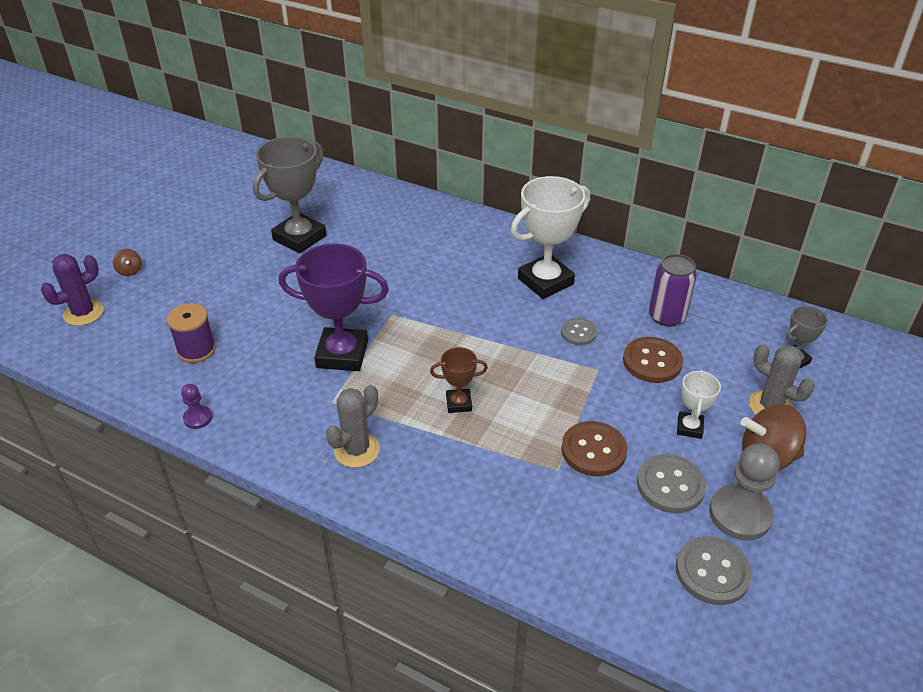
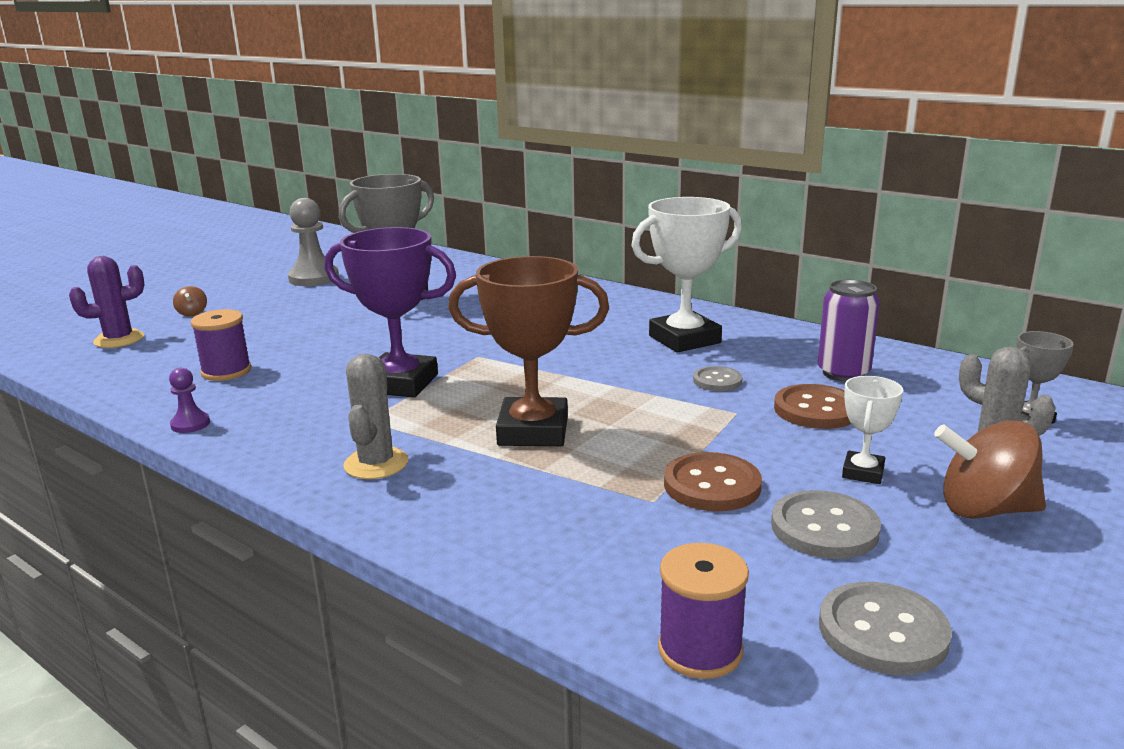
camera: 10 degrees right, 20 degrees down
grey cactus [326,385,380,468] -> grey cactus turned 45 degrees counterclockwise [343,353,408,479]
brown trophy [430,347,488,413] -> brown trophy [448,256,609,446], size x1.96
grey pawn [709,443,780,540] -> grey pawn moved to [288,198,339,286]
none -> purple spool [658,543,749,679]

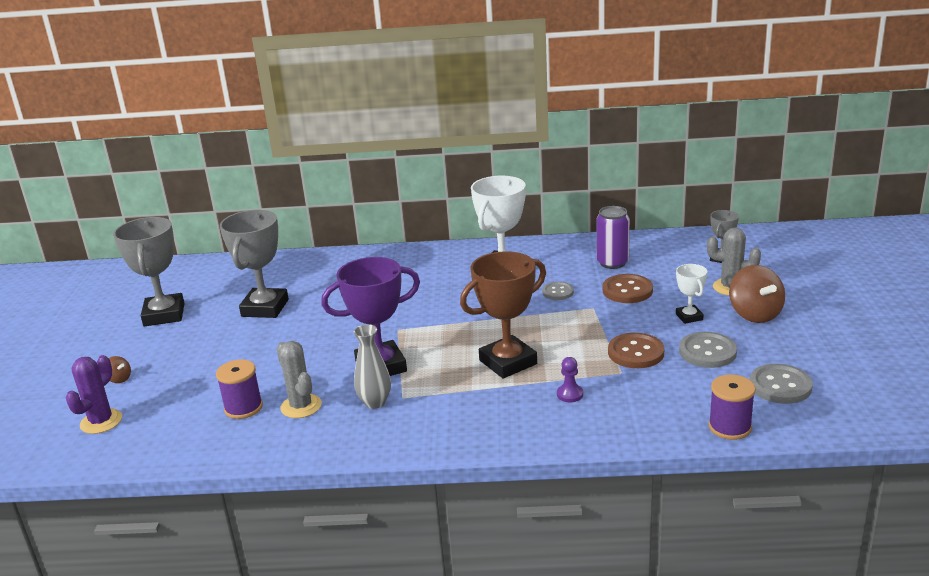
camera: 35 degrees left, 5 degrees up
purple pawn [169,368,210,433] -> purple pawn moved to [557,357,583,402]
grey pawn [288,198,339,286] -> grey trophy [113,217,184,326]
grey cactus [343,353,408,479] -> grey cactus moved to [276,341,322,418]
brown spinning top [934,420,1046,519] -> brown spinning top turned 75 degrees counterclockwise [729,265,785,323]
none -> grey vase [354,324,391,409]

